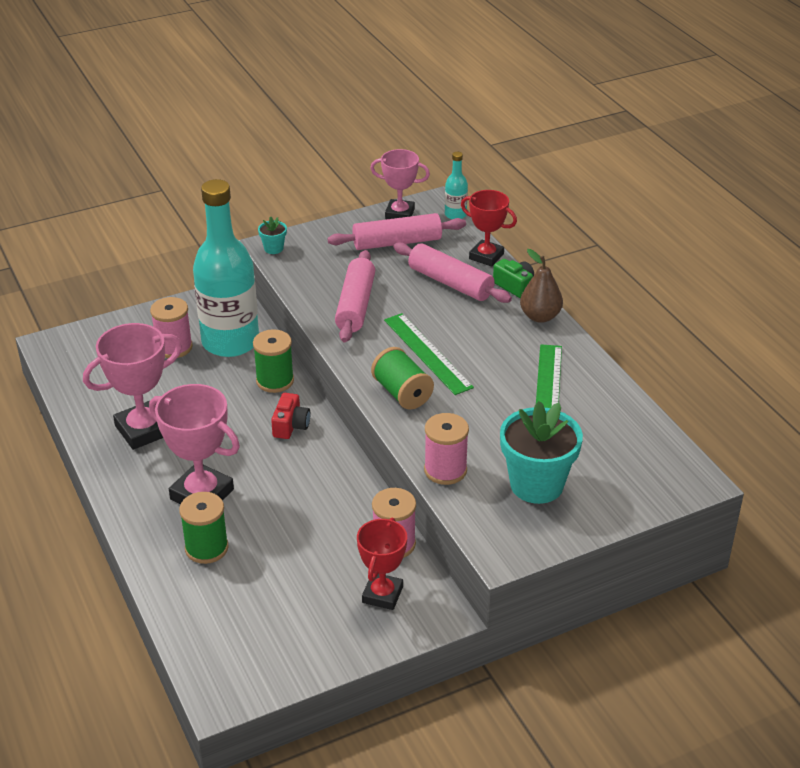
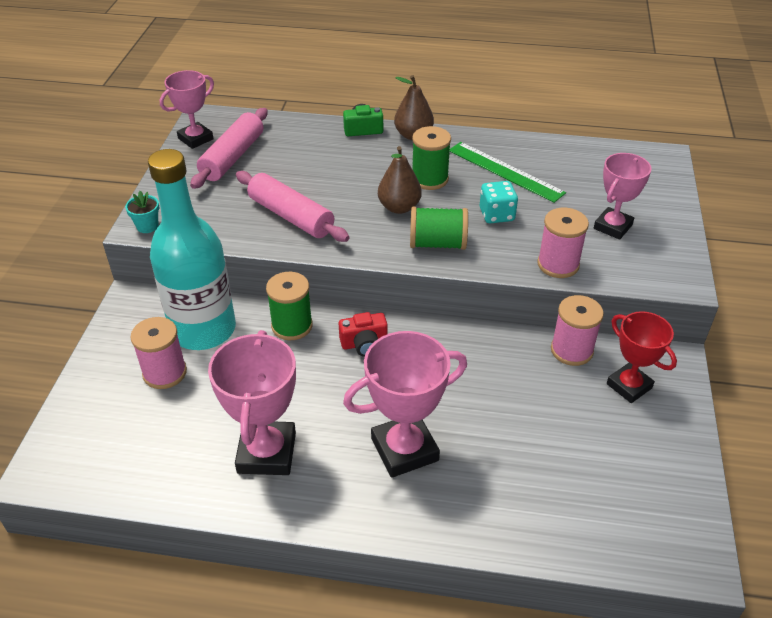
camera: 55 degrees left, 5 degrees up
green spool [179,492,229,564] -> green spool moved to [412,126,451,190]
red camera [271,393,311,439] -> red camera turned 120 degrees clockwise [339,312,388,357]
green ruler [384,313,474,395] -> brown pear [378,146,422,214]
pink rolling pin [393,242,512,303] -> none
turquoise bottle [445,152,468,219] -> none
red trophy [461,190,517,267] -> none
turquoise flower pot [500,401,583,504] -> pink trophy [594,153,652,240]
none -> turquoise dice [480,181,518,223]

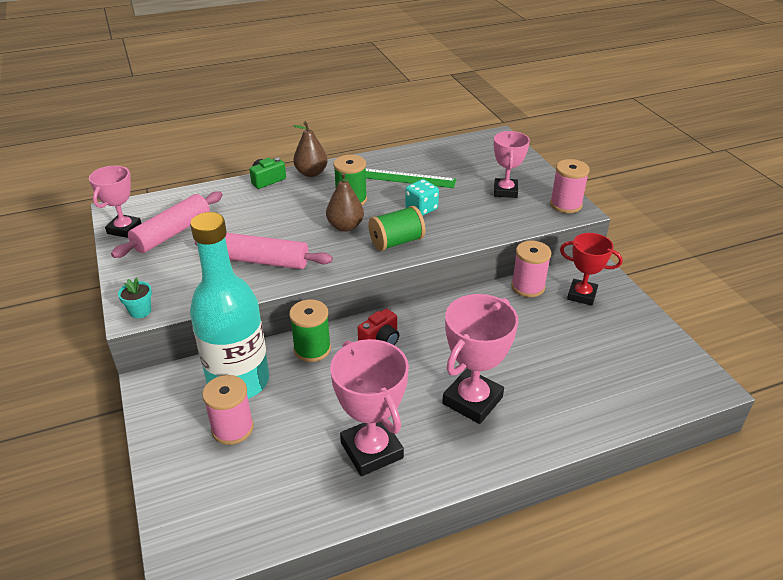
camera: 30 degrees left, 5 degrees down
pink rolling pin [190,108,268,189] -> pink rolling pin turned 45 degrees clockwise [111,191,223,258]
pink spool [537,208,589,278] -> pink spool moved to [550,159,590,213]

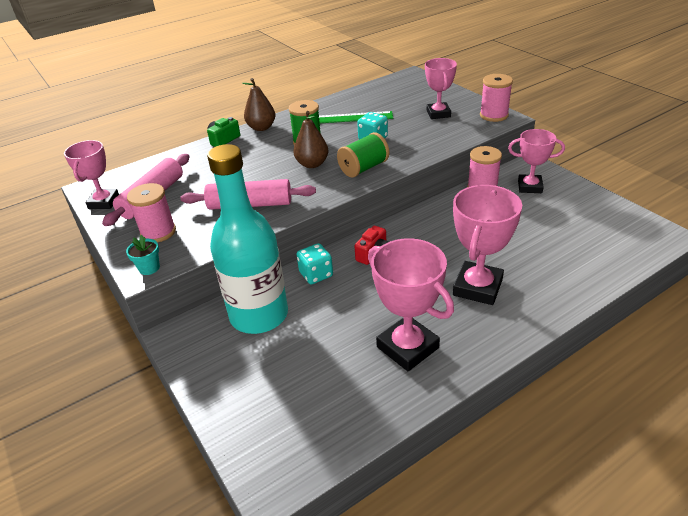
camera: 10 degrees left, 0 degrees up
pink spool [202,375,254,445] -> pink spool moved to [127,183,176,243]
green spool [289,299,331,362] -> turquoise dice [297,243,333,284]
red trophy [560,233,623,306] -> pink trophy [508,129,565,193]

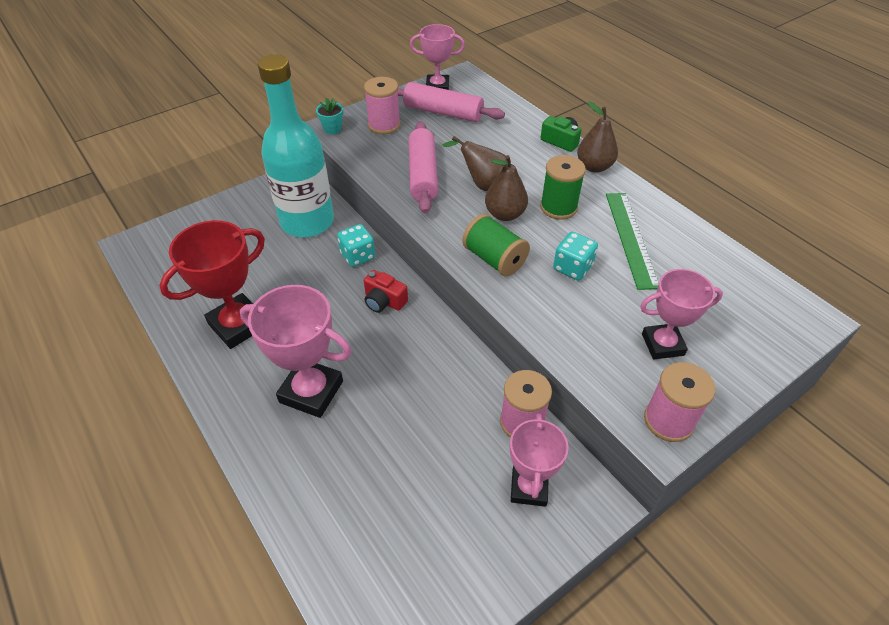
camera: 85 degrees right, 10 degrees up
pink trophy [368,238,454,372] -> red trophy [159,220,265,349]
none -> brown pear [443,136,508,191]

